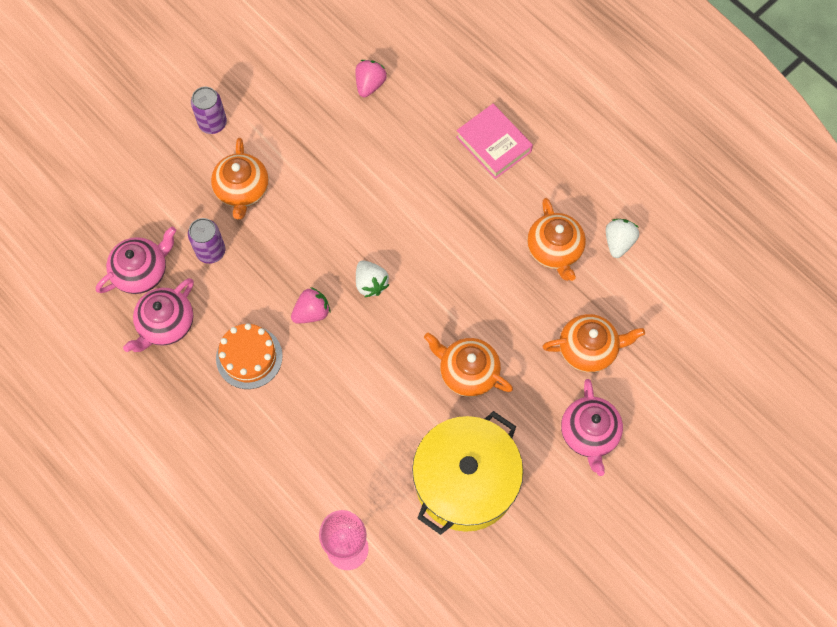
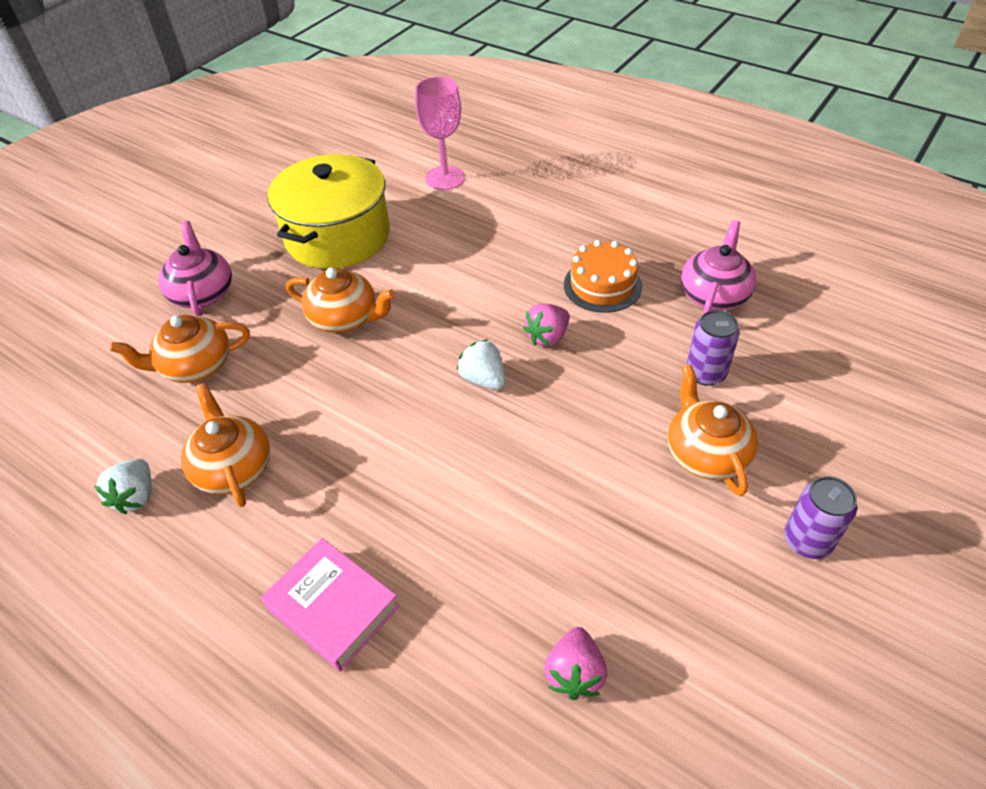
camera: 170 degrees right, 20 degrees down
pink teapot [96,227,176,294] -> none

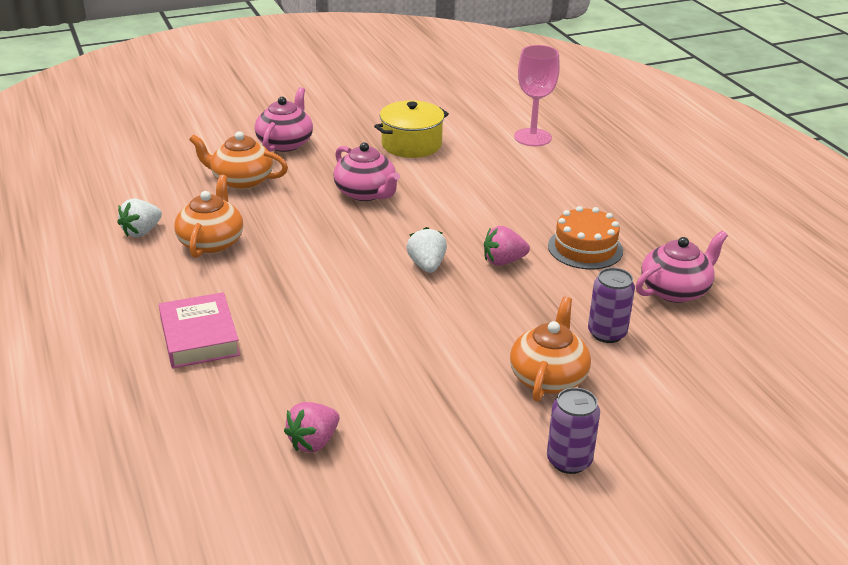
camera: 30 degrees right, 15 degrees down
yellow pot [268,154,390,269] -> yellow pot [374,100,449,158], size x0.65
orange teapot [286,268,395,333] -> pink teapot [333,142,400,201]

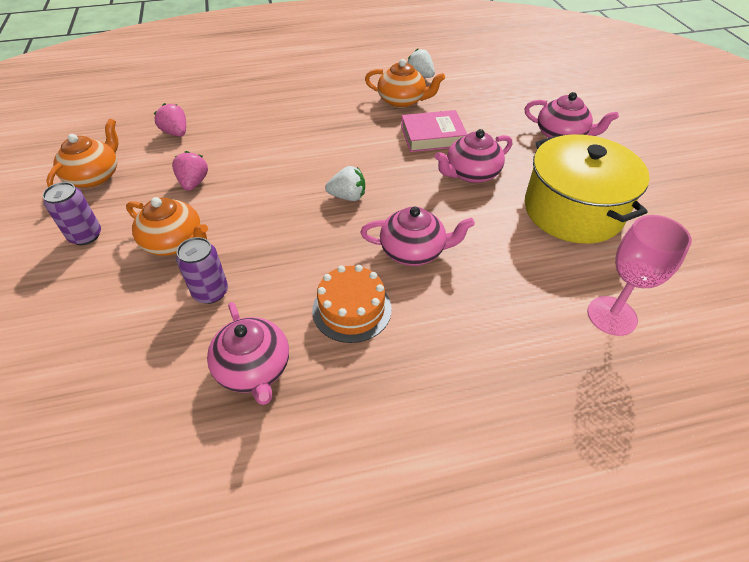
camera: 100 degrees right, 15 degrees up
pink book [159,292,240,368] -> pink book moved to [401,110,467,152]
orange teapot [189,131,288,190] -> orange teapot moved to [46,118,118,188]
yellow pot [374,100,449,158] -> yellow pot [525,134,650,244], size x1.55
pink strawberry [484,226,530,266] -> pink strawberry moved to [172,151,208,191]
none -> pink teapot [360,207,475,266]

